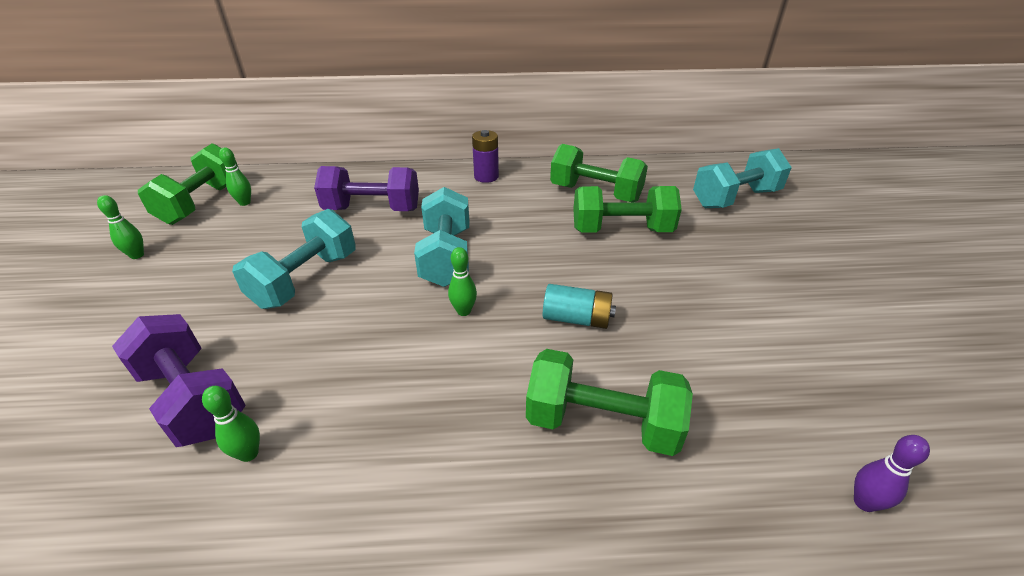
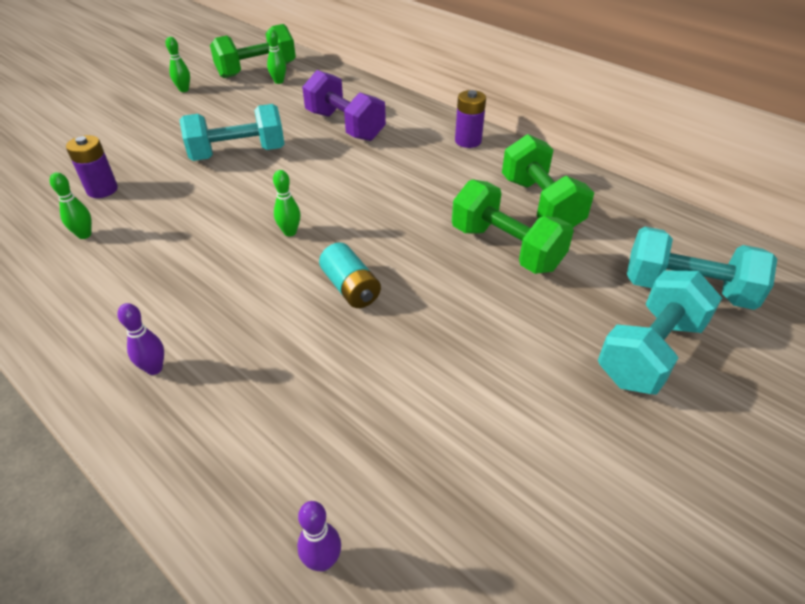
camera: 45 degrees right, 5 degrees up
purple dumbbell [112,314,246,447] -> purple battery [66,135,118,198]
turquoise dumbbell [414,187,469,287] -> turquoise dumbbell moved to [598,270,722,395]
green dumbbell [526,349,693,456] -> none
none -> purple bowling pin [118,303,164,375]

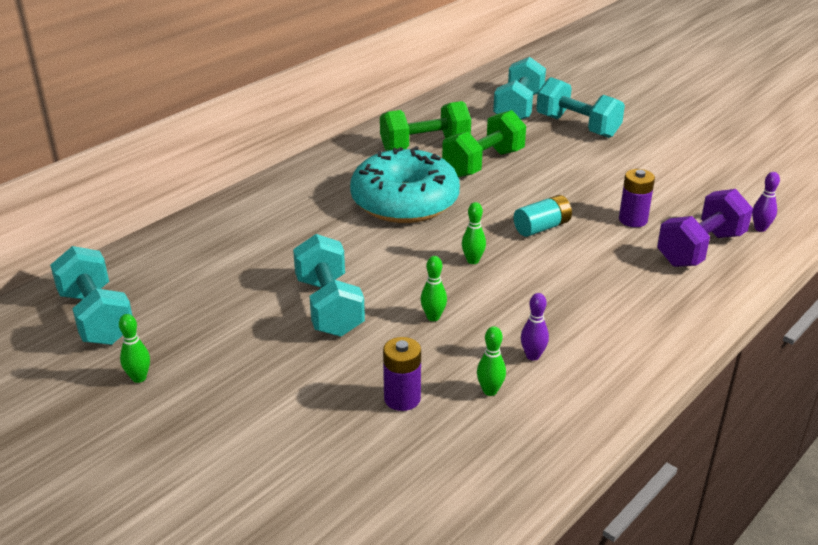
camera: 90 degrees left, 10 degrees down
purple bowling pin [118,303,164,375] -> purple bowling pin moved to [521,293,549,361]
green dumbbell [210,24,296,78] -> turquoise dumbbell [50,246,132,345]
green bowling pin [266,29,286,84] -> green bowling pin moved to [420,256,447,321]
purple dumbbell [302,70,386,141] -> purple dumbbell moved to [657,189,753,267]
purple battery [455,90,486,148] -> purple battery moved to [619,169,655,227]
none -> turquoise donut [350,146,460,223]

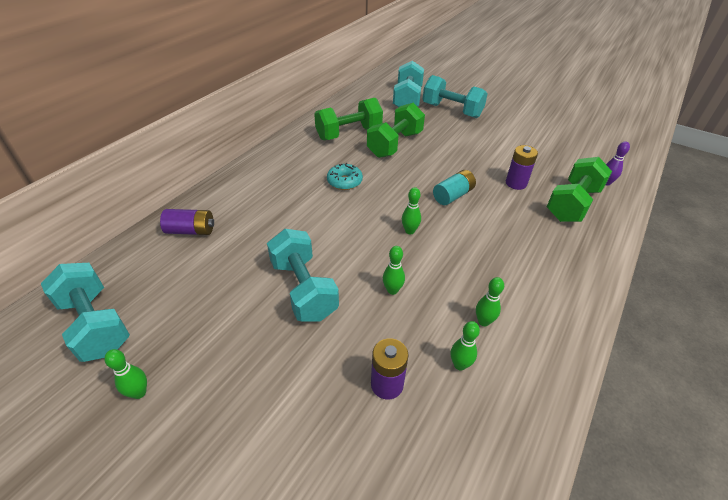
camera: 10 degrees left, 10 degrees up
turquoise donut [350,146,460,223] -> turquoise donut [327,163,363,190], size x0.43
purple bowling pin [521,293,549,361] -> green bowling pin [476,277,504,326]
purple dumbbell [657,189,753,267] -> green dumbbell [547,157,612,222]
none -> purple battery [160,209,214,235]

